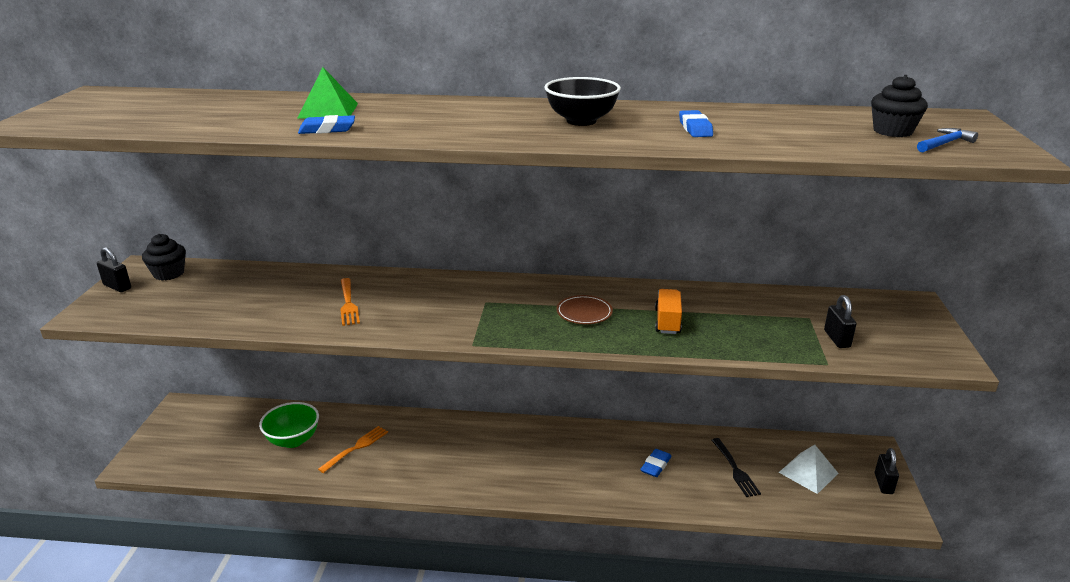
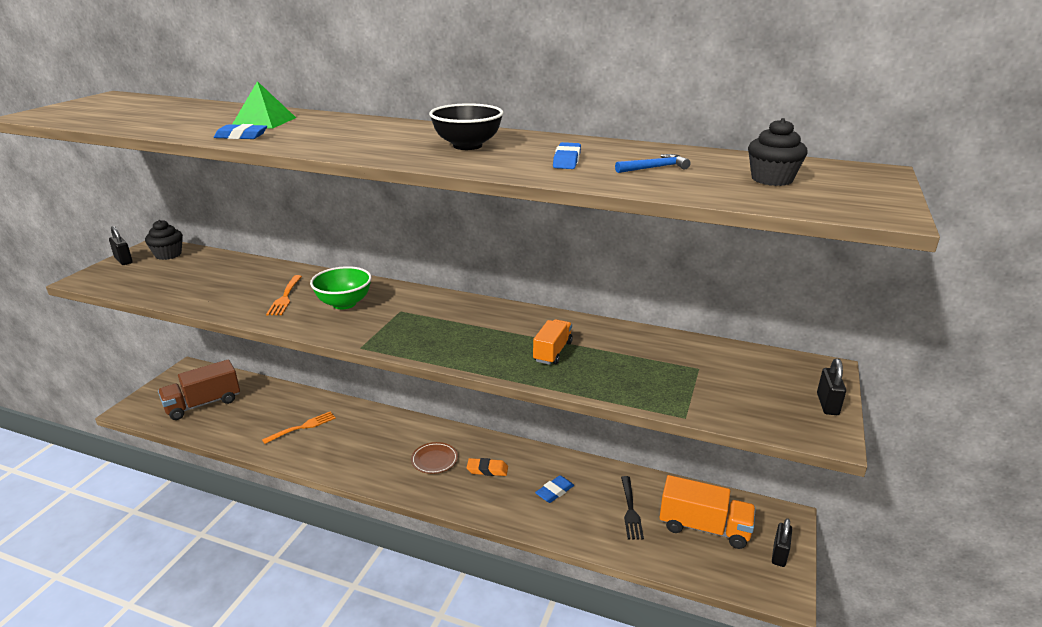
camera: 15 degrees right, 0 degrees up
green bowl [259,402,319,448] -> green bowl moved to [310,266,372,309]
brown plate [556,295,613,324] -> brown plate moved to [411,442,458,474]
white pyramid [779,445,839,494] -> orange truck [659,475,756,549]
black padlock [824,295,856,348] -> black padlock moved to [817,358,846,415]
blue hammer [917,128,978,152] -> blue hammer moved to [615,154,690,173]
none -> brown truck [158,359,240,420]
none -> orange eraser [467,458,508,476]

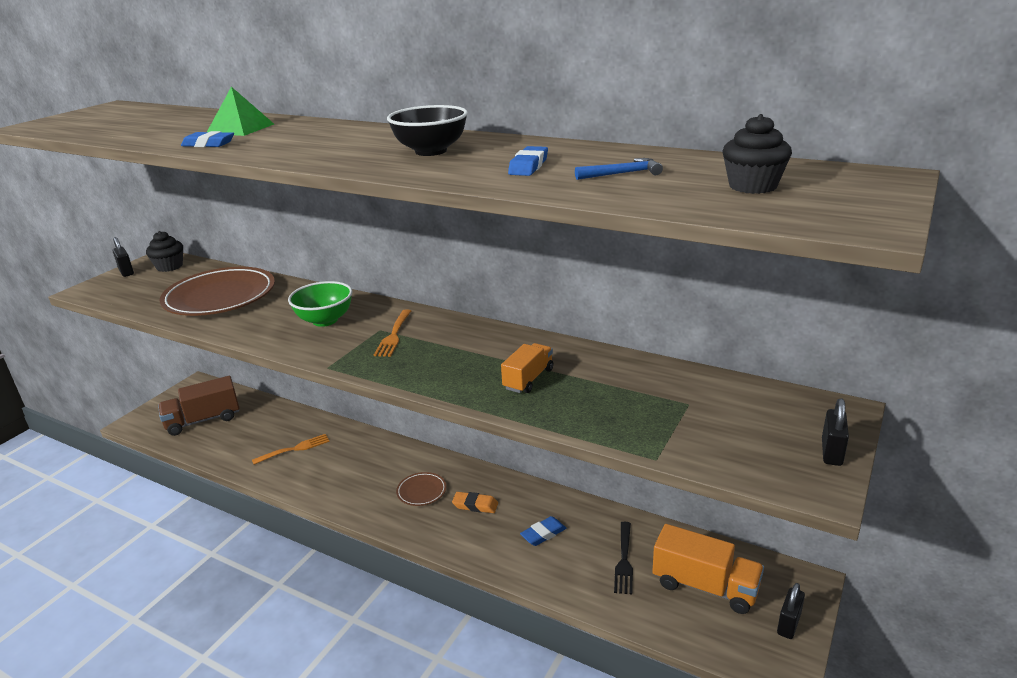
camera: 10 degrees right, 0 degrees up
orange fork [266,275,302,315] -> orange fork moved to [374,309,411,357]
none -> brown plate [159,267,275,316]

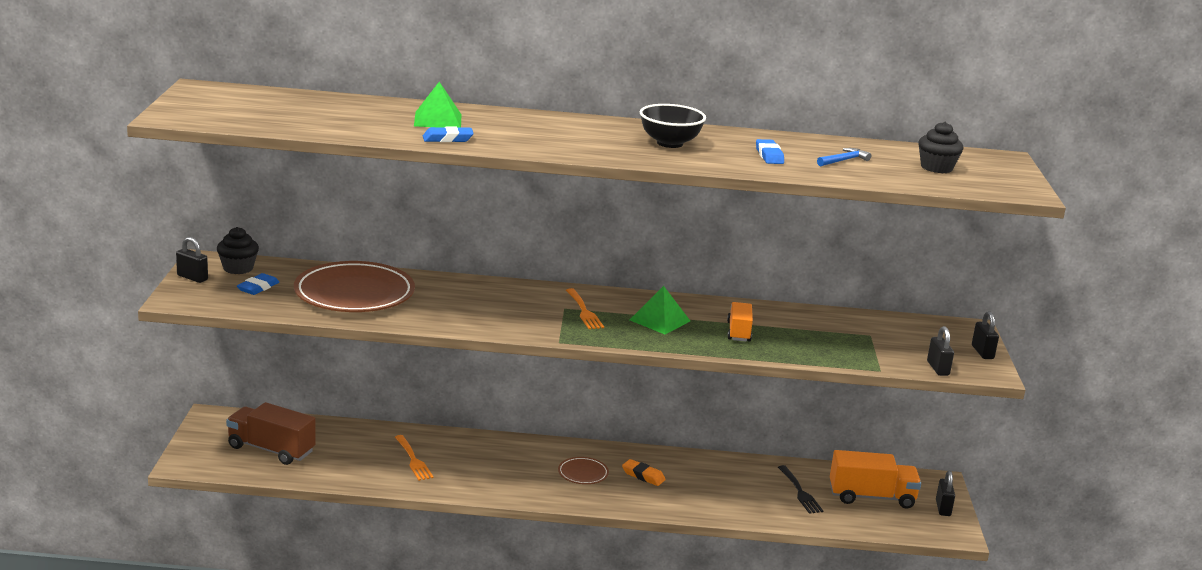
camera: 30 degrees left, 5 degrees down
brown truck [158,376,239,436] -> brown truck turned 75 degrees clockwise [226,402,316,465]
orange fork [252,434,330,465] -> orange fork turned 120 degrees clockwise [395,435,434,481]
green bowl [288,281,352,327] -> none
orange eraser [452,492,498,513] -> orange eraser turned 45 degrees clockwise [622,459,666,486]
blue eraser [520,516,566,546] -> blue eraser moved to [237,273,279,295]
none -> green pyramid [630,286,690,334]
none -> black padlock [927,326,954,376]

